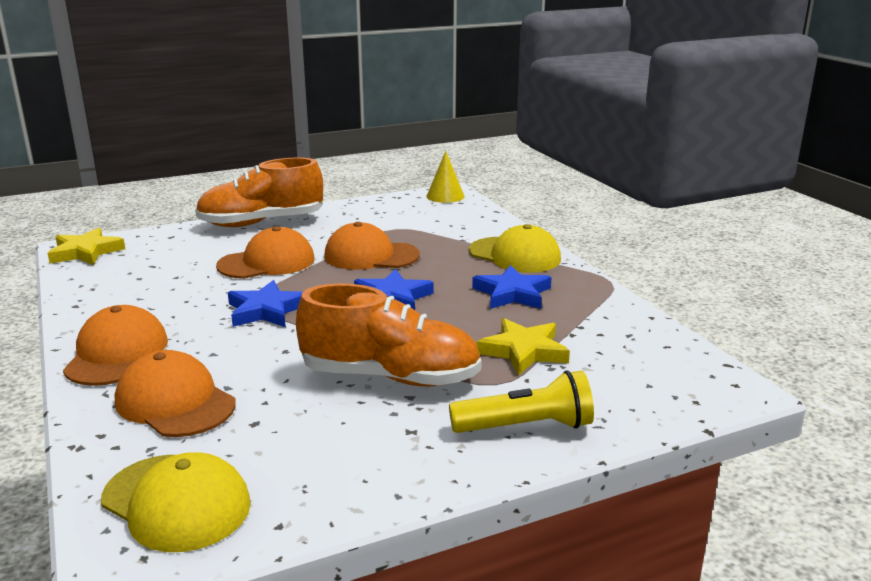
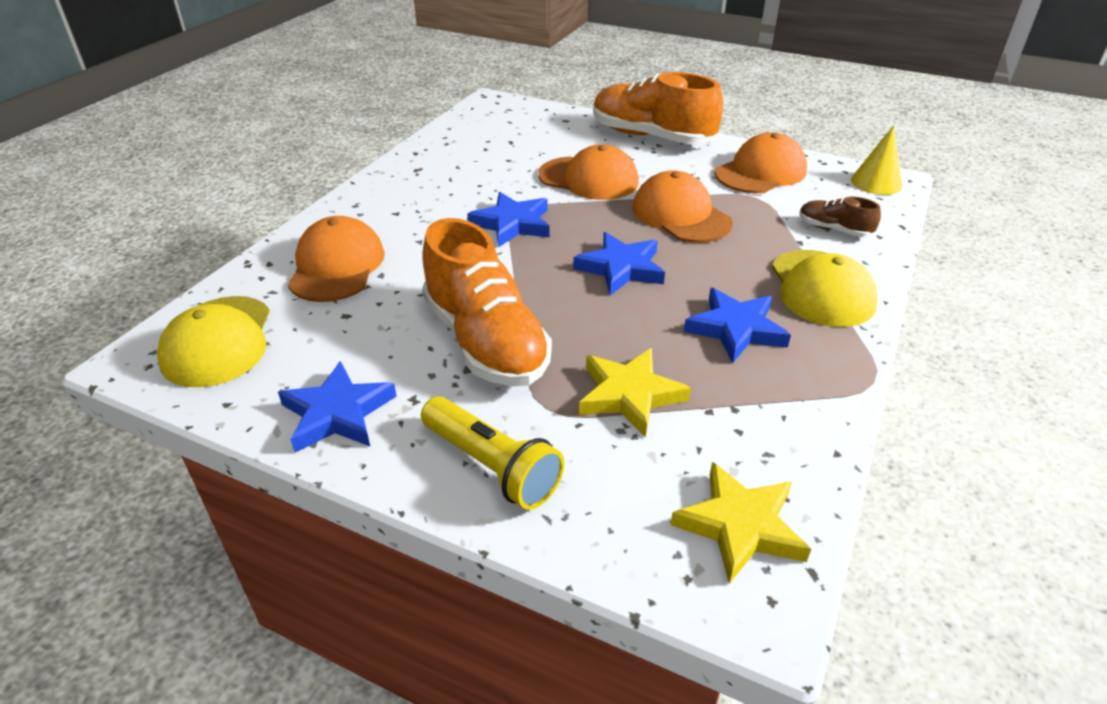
camera: 50 degrees right, 15 degrees up
yellow star [48,228,125,265] -> yellow star moved to [671,462,811,584]
orange cap [63,305,168,386] -> orange cap moved to [715,133,807,193]
none -> blue star [278,361,396,452]
none -> brown shoe [800,197,881,237]

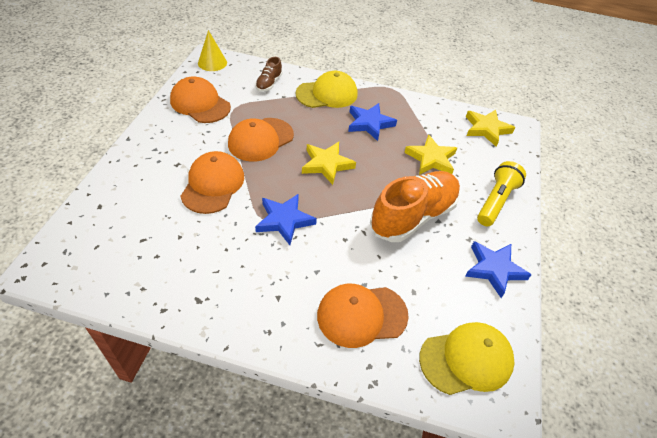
camera: 105 degrees left, 10 degrees up
blue star [573,232,665,295] -> yellow star [302,142,356,185]
orange shoe [593,72,723,145] -> none

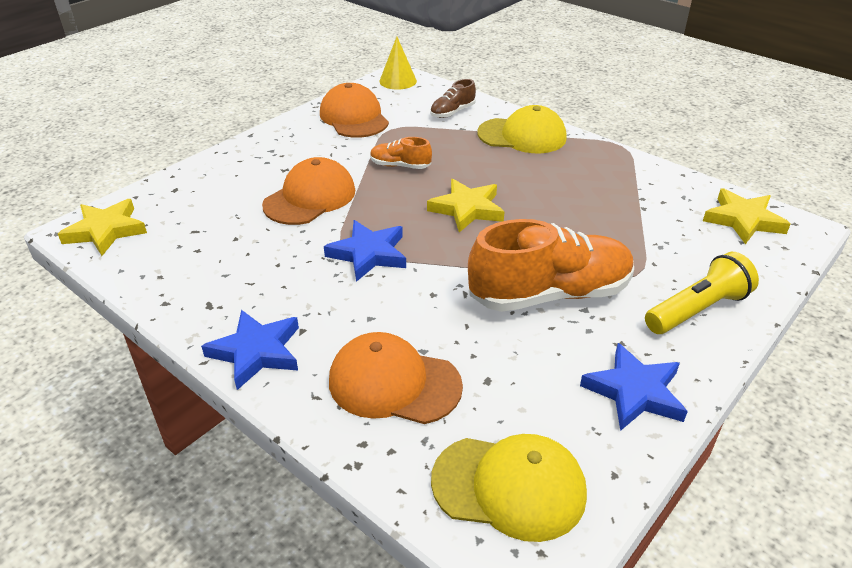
camera: 30 degrees right, 10 degrees down
orange cap [228,118,294,162] -> orange shoe [370,137,432,169]
blue star [348,103,397,141] -> blue star moved to [201,310,299,390]
yellow star [404,135,457,175] -> yellow star moved to [58,199,147,256]

